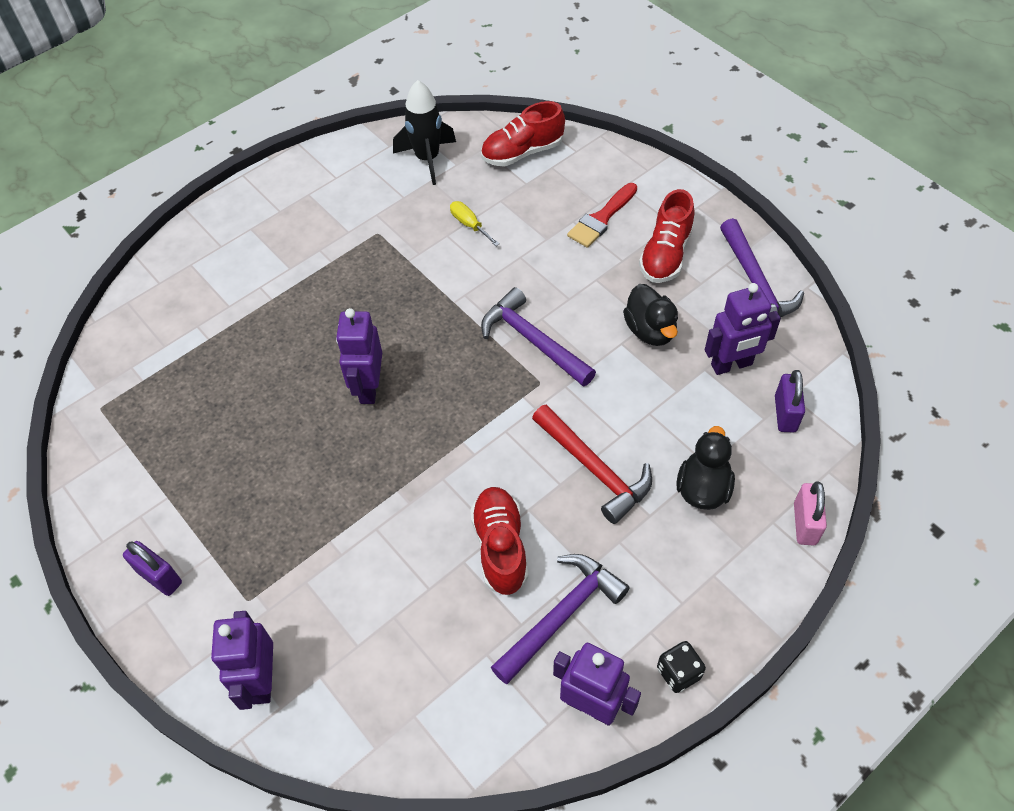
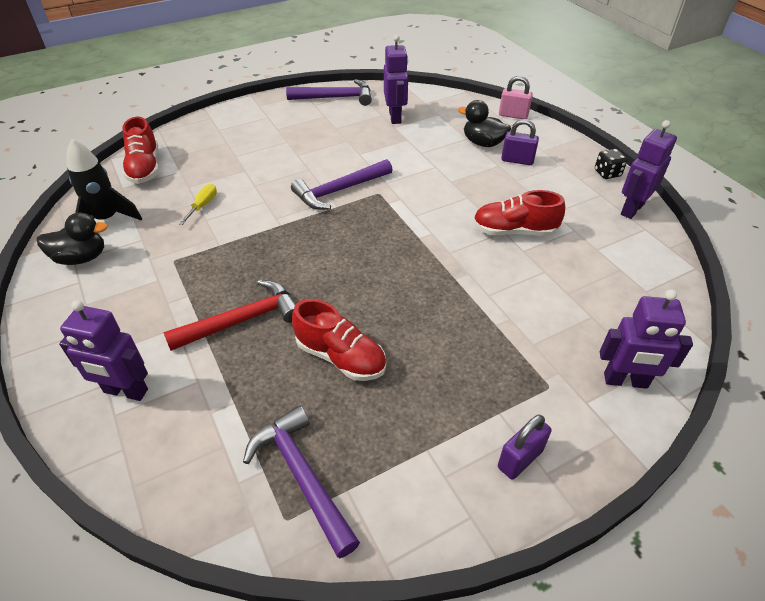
camera: 80 degrees left, 10 degrees down
purple robot [336,308,382,404] -> purple robot moved to [59,300,148,401]
yellow screwdriver [450,201,500,246] -> yellow screwdriver turned 135 degrees clockwise [179,184,217,225]
purple hammer [491,554,630,684] -> purple hammer moved to [243,406,360,558]
red hammer [532,405,652,524] -> red hammer moved to [164,280,296,351]
red brush [567,183,637,248] -> none
black duck [623,284,678,346] -> black duck moved to [37,212,108,265]
red shoe [639,189,695,283] -> red shoe moved to [292,299,386,381]
purple padlock [775,370,805,433] -> purple padlock moved to [501,119,539,165]

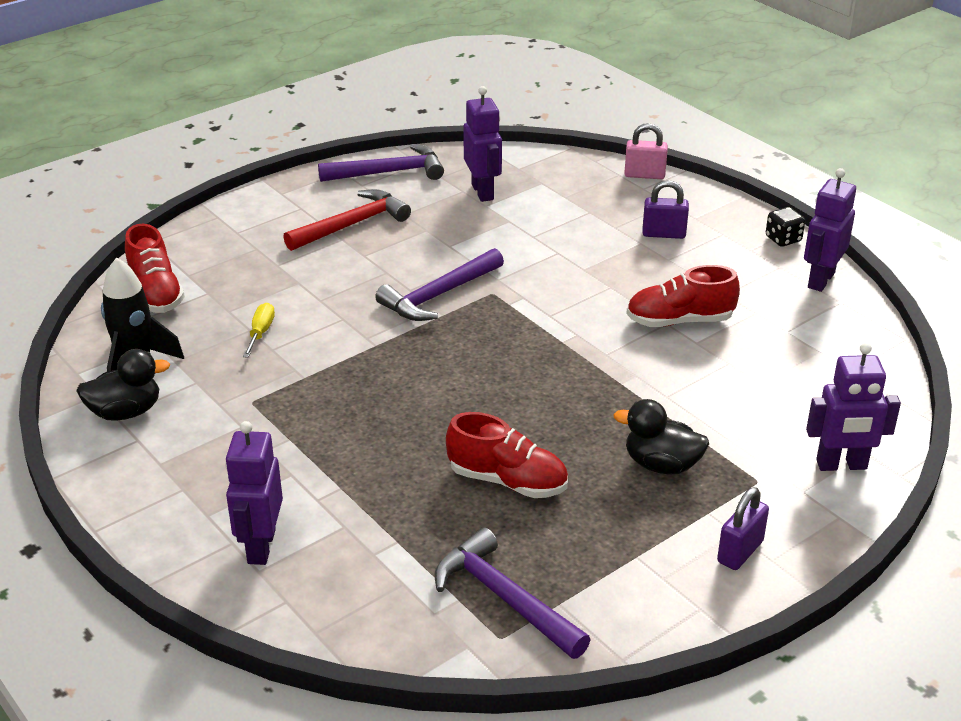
camera: 10 degrees left, 10 degrees down
purple robot [59,300,148,401] -> purple robot turned 90 degrees clockwise [225,421,283,565]
red hammer [164,280,296,351] -> red hammer moved to [283,189,411,251]
black duck [458,100,511,147] -> black duck moved to [613,399,709,475]

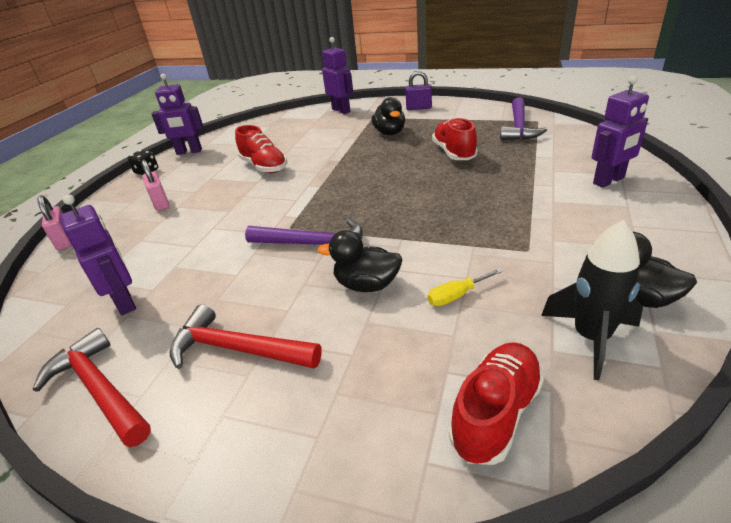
camera: 120 degrees left, 0 degrees up
purple hammer [318,144,444,182] -> red hammer [33,328,151,447]
purple robot [463,86,502,202] -> purple robot turned 105 degrees clockwise [60,194,136,315]
purple padlock [642,180,689,239] -> pink padlock [141,160,170,211]
none -> black duck [318,230,402,292]

